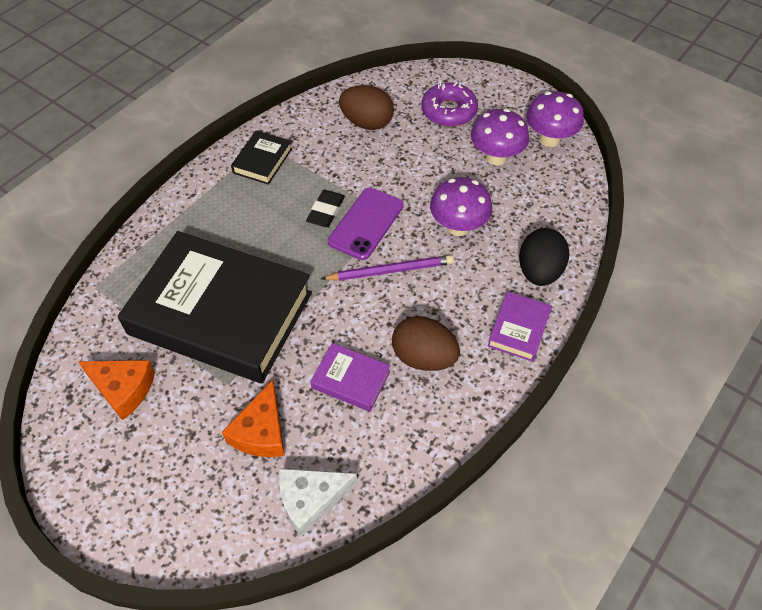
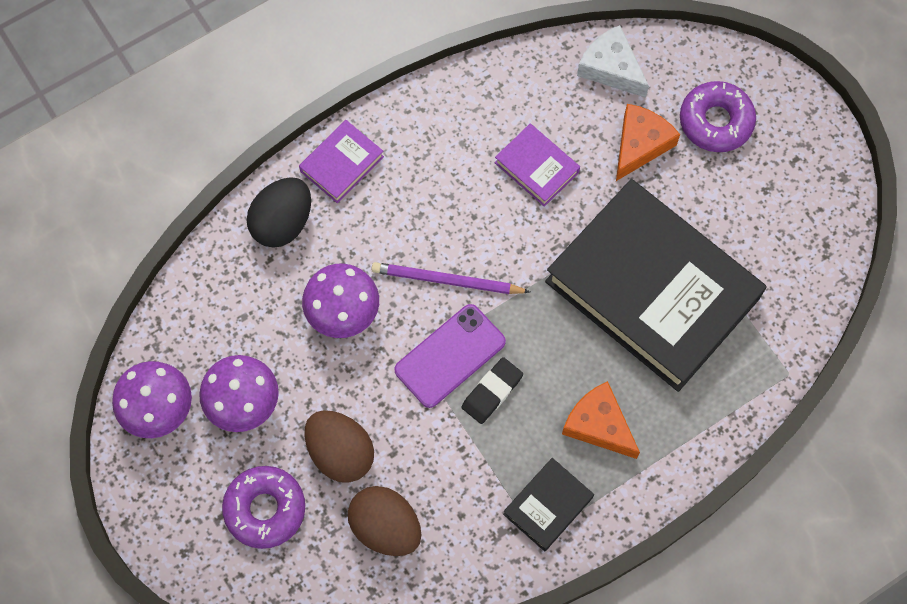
camera: 160 degrees left, 15 degrees up
orange cheese [78,360,155,421] -> orange cheese moved to [562,381,640,459]
white cheese [279,468,357,537] -> white cheese turned 135 degrees counterclockwise [577,25,649,98]
brown egg [392,316,460,371] -> brown egg moved to [305,410,374,483]
none -> purple donut [680,81,756,152]

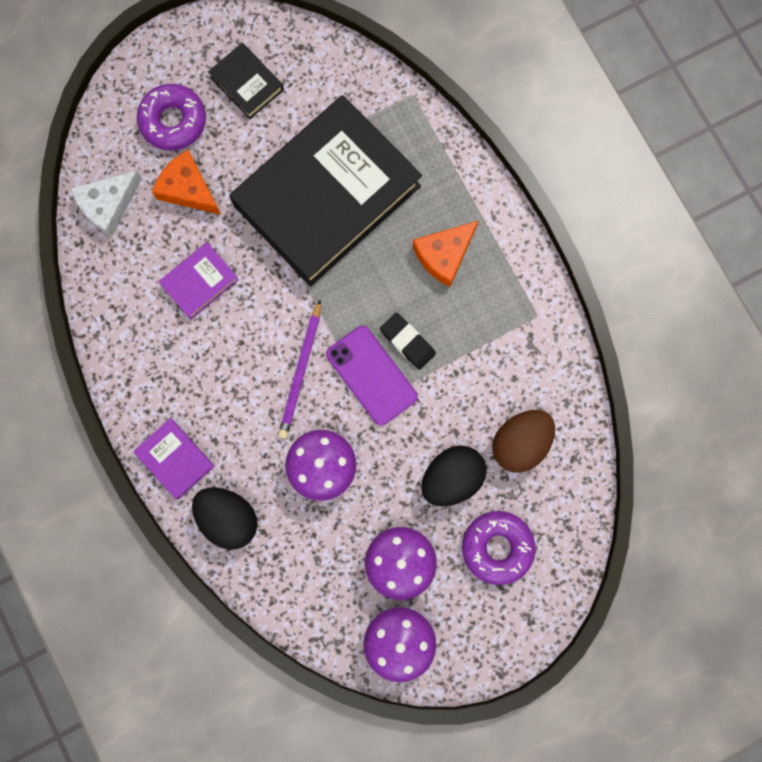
camera: 85 degrees left, 10 degrees up
brown egg [305,410,374,483] -> black egg [421,445,486,506]
black book [503,458,594,551] -> black book moved to [208,43,284,119]

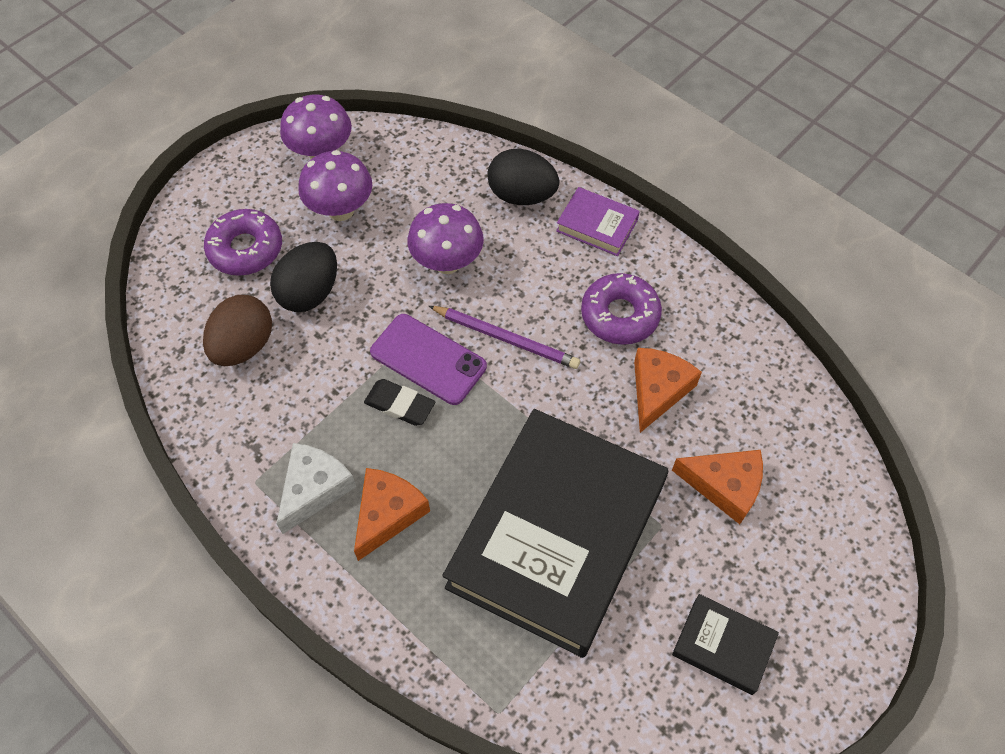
camera: 160 degrees right, 20 degrees down
white cheese [71,170,142,237] -> white cheese moved to [276,443,356,534]
purple donut [137,84,206,150] -> purple donut moved to [581,273,662,345]
purple book [159,242,239,320] -> orange cheese [634,348,702,433]
purple pencil [278,300,321,439] -> purple pencil turned 120 degrees clockwise [429,306,580,369]

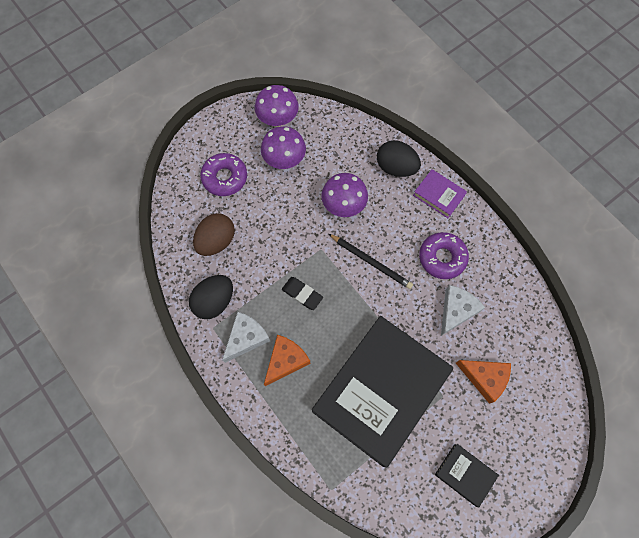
camera: 10 degrees right, 10 degrees up
black egg [270,242,337,312] -> black egg moved to [189,275,233,319]
purple phone [370,314,487,405] -> none
purple pencil [429,306,580,369] -> black pencil [329,234,413,289]
orange cheese [634,348,702,433] -> white cheese [441,285,485,336]

